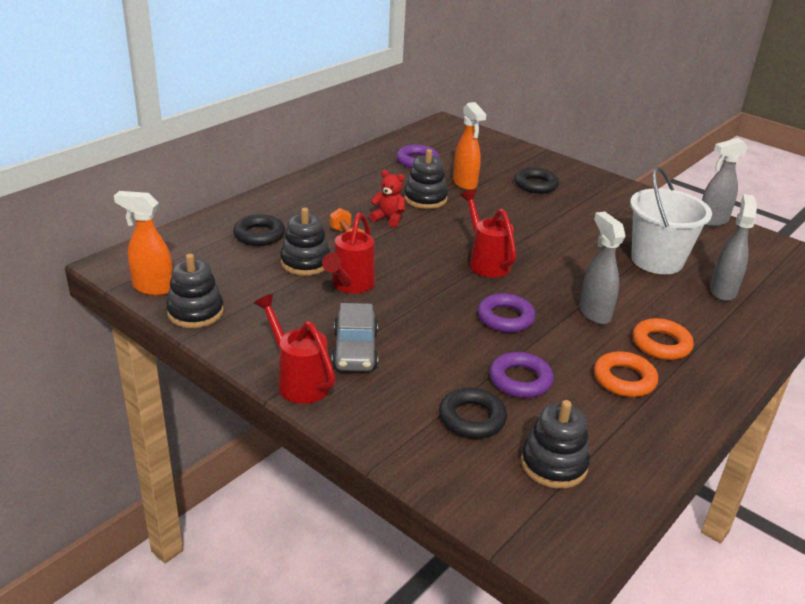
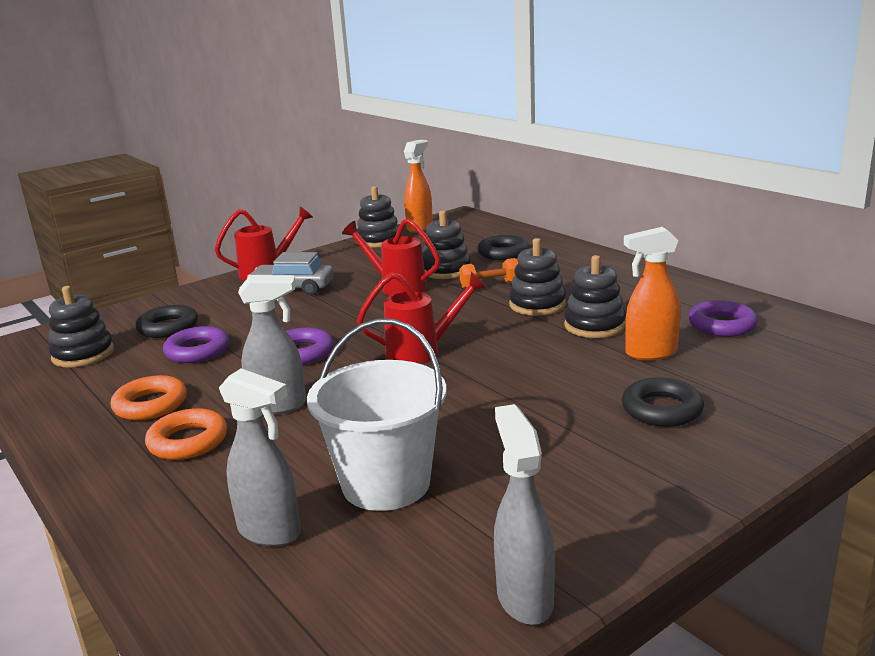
camera: 105 degrees right, 10 degrees down
red teddy bear [369,170,405,227] -> black stacking toy [509,238,566,316]

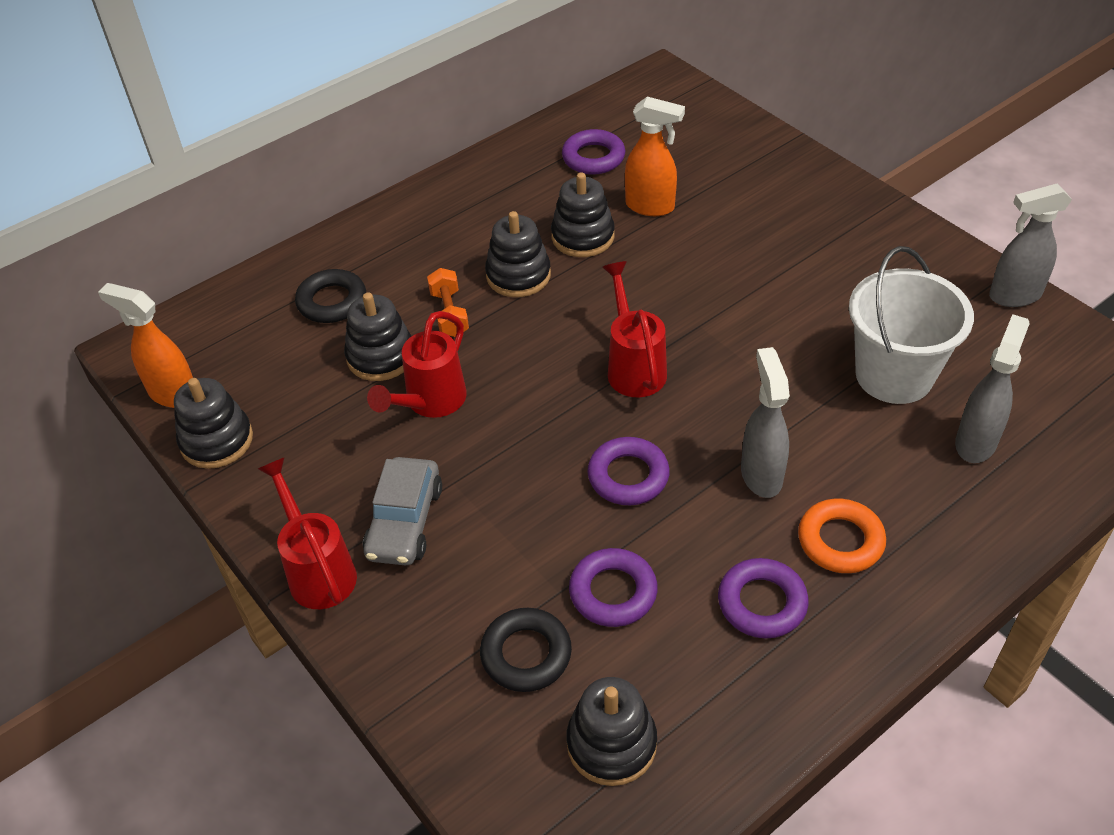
camera: 90 degrees left, 25 degrees up
orange ring [110,375,187,420] -> purple ring [718,558,809,638]
black ring [622,377,704,427] -> none
orange spray bottle [624,227,681,360] -> orange spray bottle turned 60 degrees counterclockwise [625,97,685,216]

